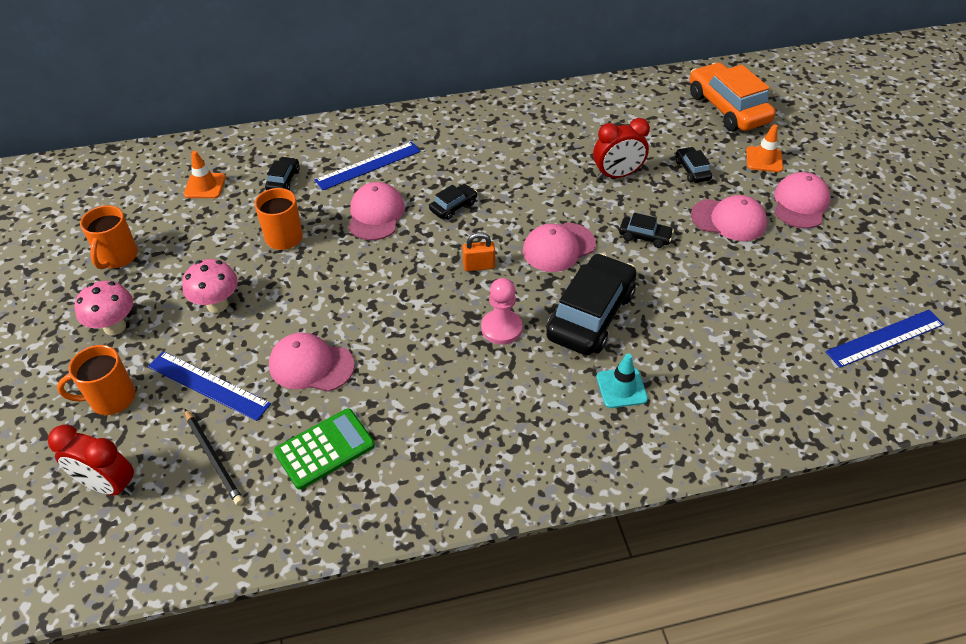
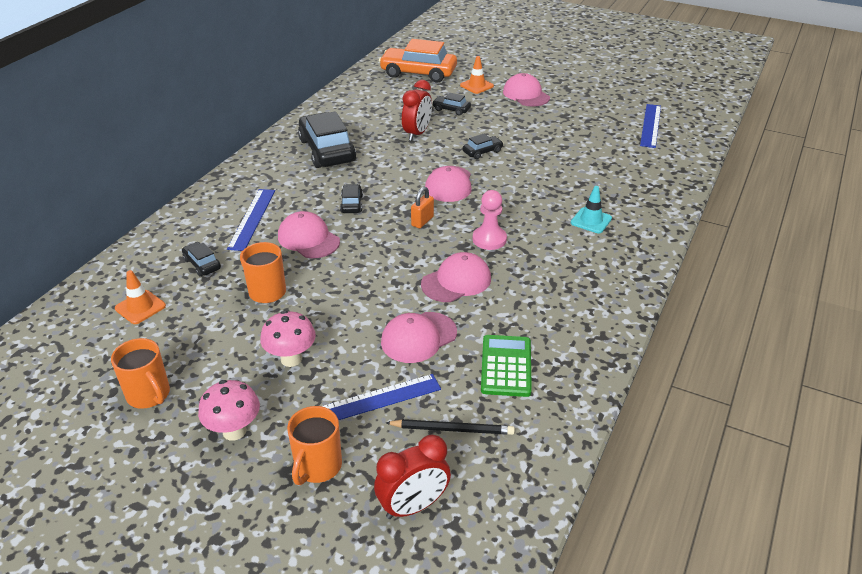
camera: 50 degrees left, 10 degrees down
black car [546,253,636,355] -> black car moved to [298,112,356,168]
pink cap [691,195,767,241] -> pink cap moved to [421,252,491,302]

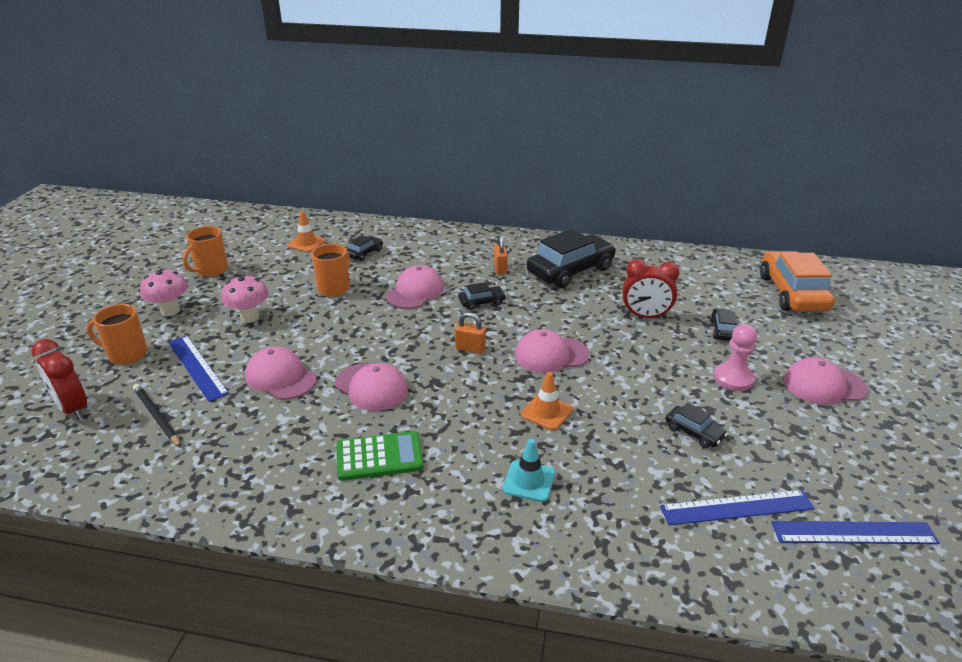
camera: 75 degrees right, 5 degrees down
blue ruler [227,189,275,251] -> blue ruler moved to [660,490,815,525]
black pencil [385,419,515,435] -> black pencil turned 150 degrees clockwise [133,384,181,447]
orange traffic cone [460,56,494,94] -> orange traffic cone moved to [521,372,573,430]
black car [463,134,503,159] -> black car moved to [666,403,728,448]
pink pawn [473,190,507,250] -> pink pawn moved to [714,324,757,391]
green calculator [481,335,532,397] -> green calculator moved to [336,431,424,481]
pink cap [503,73,550,107] -> pink cap turned 135 degrees counterclockwise [784,358,868,405]
none -> orange padlock [494,235,508,275]

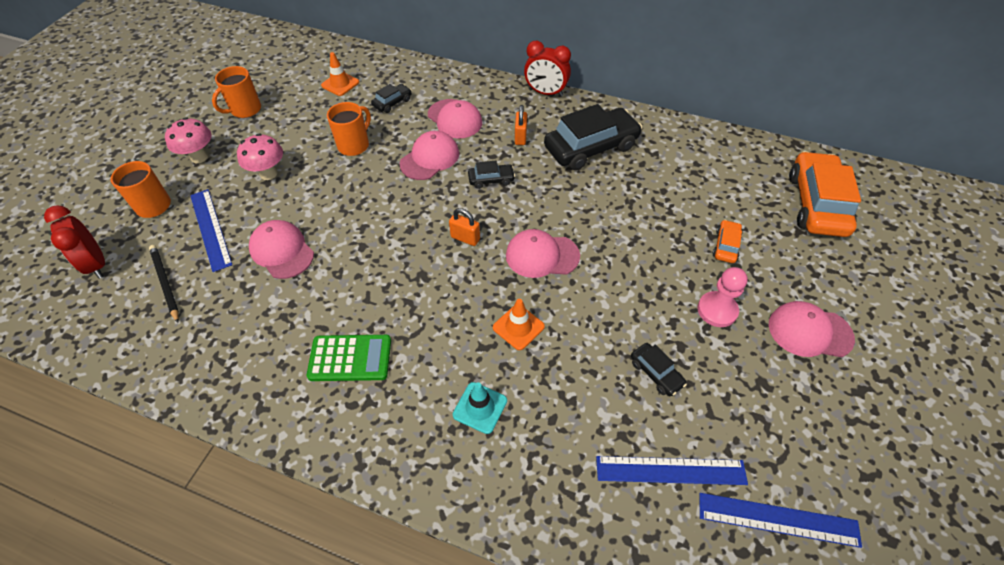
camera: 10 degrees right, 20 degrees up
pink cap [335,363,408,411] -> pink cap moved to [428,99,482,138]
red clock [623,259,680,319] -> red clock moved to [524,41,571,97]
black car [710,308,738,341] -> orange car [712,220,743,263]

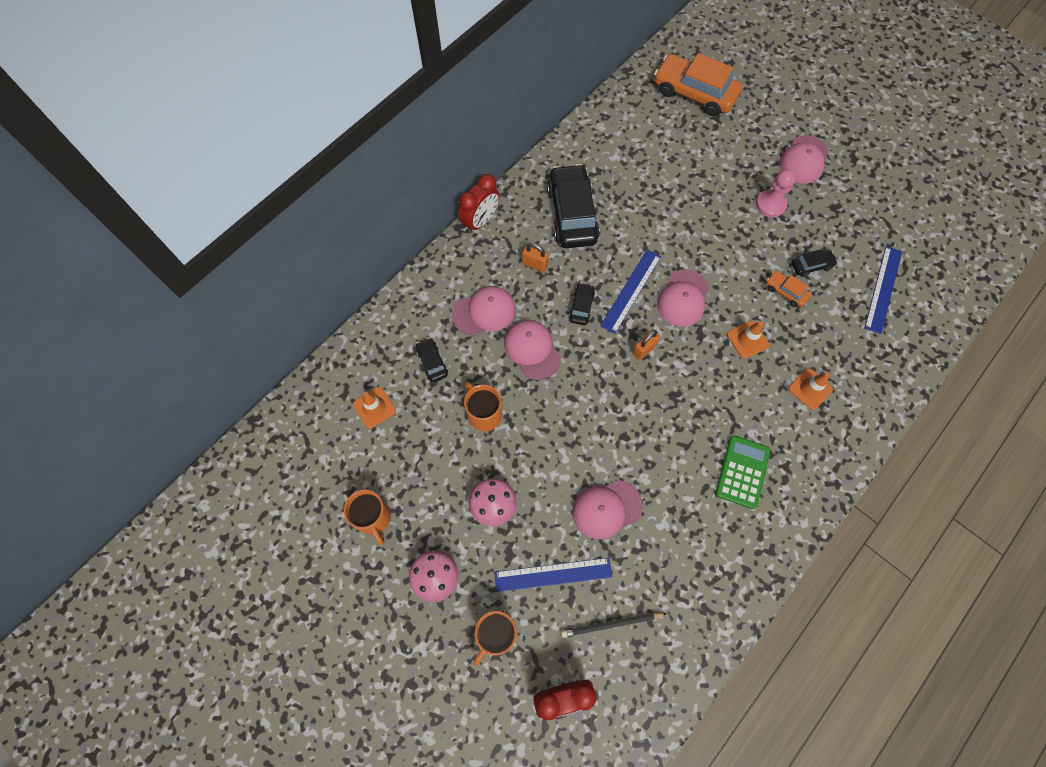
camera: 70 degrees left, 15 degrees up
turquoise traffic cone [453,382,507,434] -> orange traffic cone [789,368,833,410]
blue ruler [699,493,862,548] -> blue ruler moved to [600,250,661,334]
orange car [712,220,743,263] -> orange car moved to [766,271,811,307]

